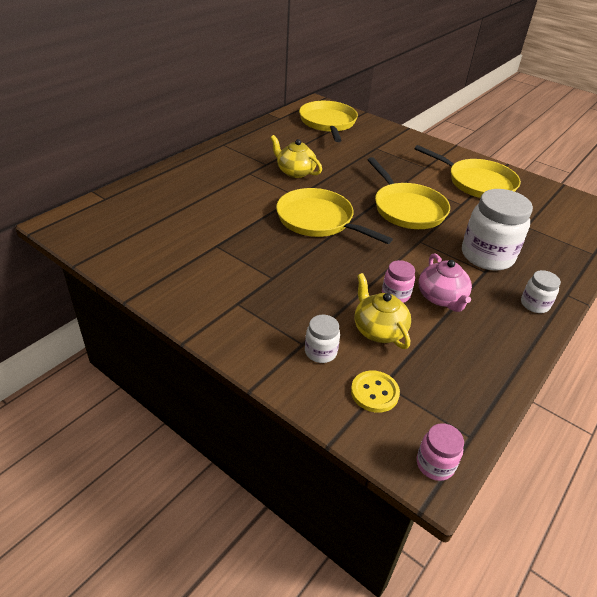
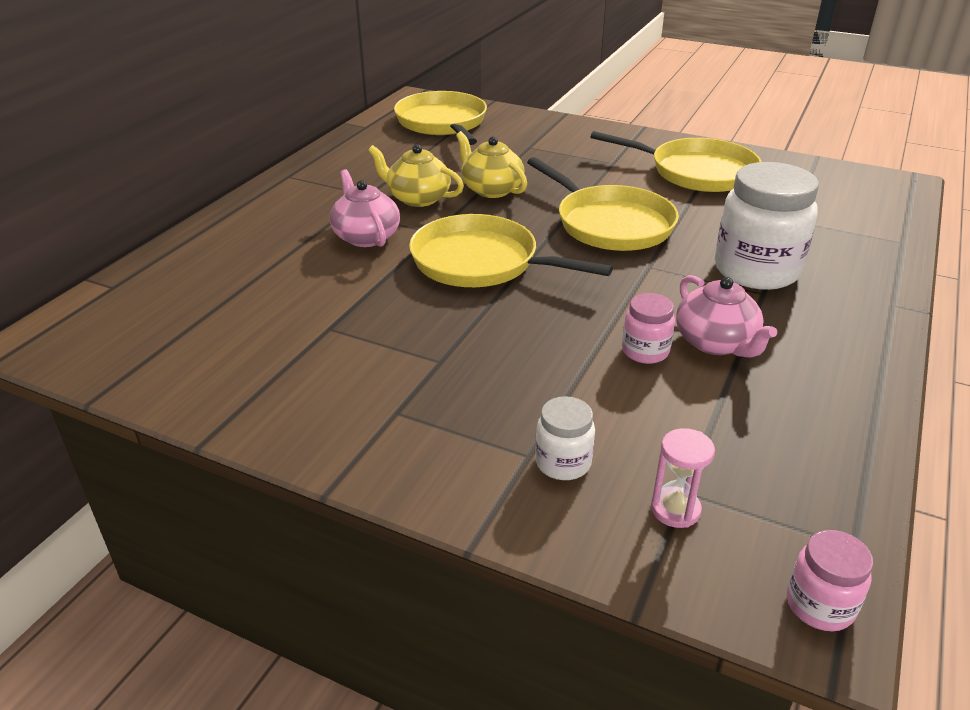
camera: 10 degrees left, 5 degrees down
yellow button [351,371,400,413] -> pink hourglass [651,428,715,528]
yellow teapot [355,273,411,349] -> yellow teapot moved to [456,131,527,198]
white jar [521,270,561,313] -> none
none -> pink teapot [330,169,400,247]

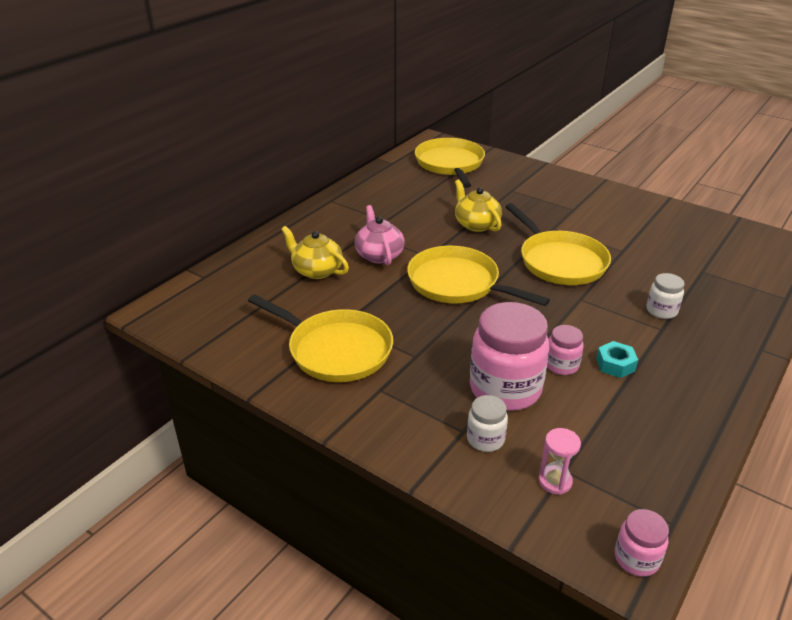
camera: 10 degrees right, 0 degrees up
yellow teapot [368,144,464,207] -> yellow teapot moved to [281,226,349,279]
yellow pan [591,131,761,192] -> yellow pan moved to [248,294,393,382]
pink teapot [676,275,777,358] -> turquoise nut [596,341,638,378]
white jar [715,162,819,290] -> white jar [647,273,684,319], size x0.49
none -> pink jar [470,302,549,411]

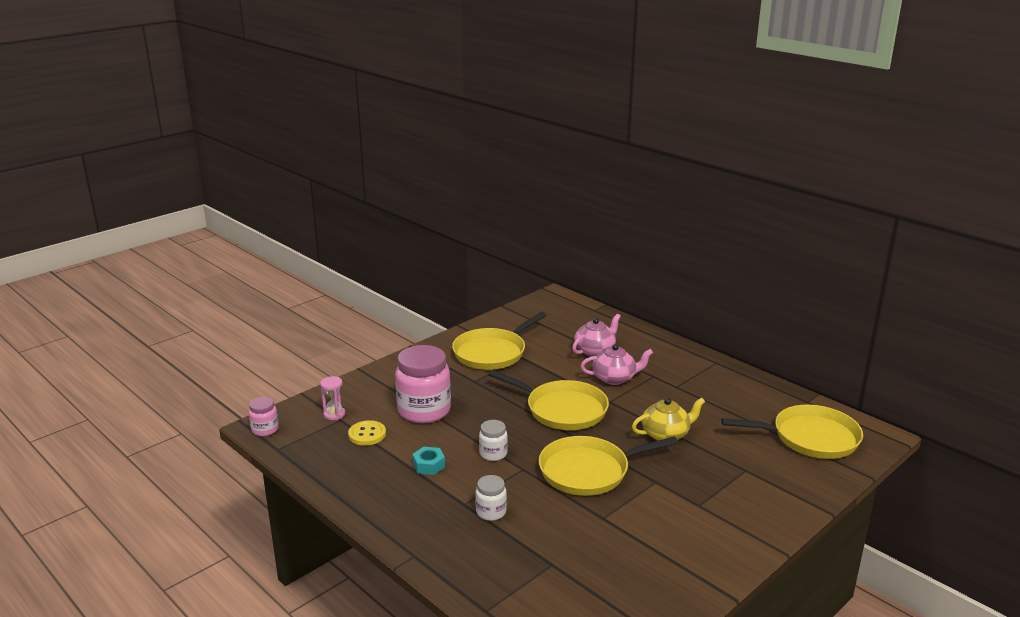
camera: 100 degrees right, 10 degrees down
yellow teapot [281,226,349,279] -> pink teapot [572,314,621,356]
yellow pan [407,246,550,306] -> yellow pan turned 75 degrees clockwise [488,370,609,430]
white jar [467,395,508,452] -> white jar moved to [479,420,508,461]
pink jar [547,325,584,375] -> none
none -> yellow button [348,420,386,446]

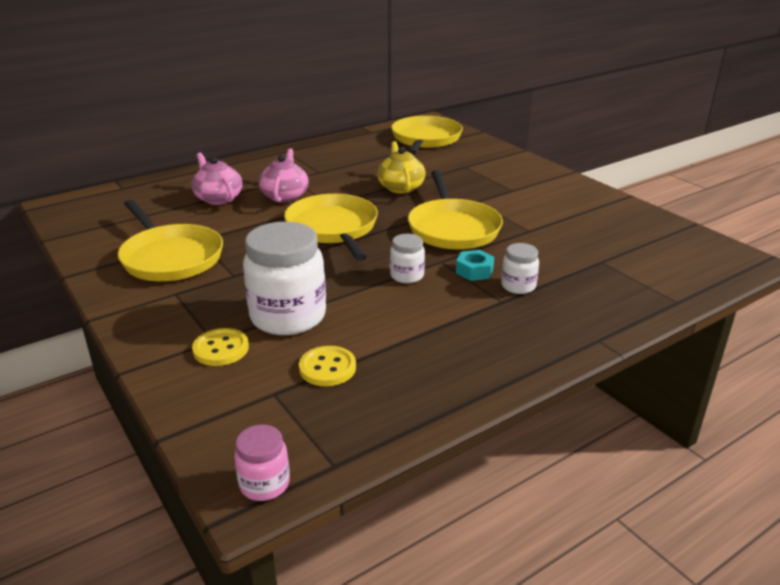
camera: 80 degrees left, 5 degrees up
pink hourglass [320,376,345,420] -> none
pink jar [395,345,451,423] -> white jar [243,222,326,335]
turquoise nut [412,447,445,475] -> turquoise nut moved to [456,250,494,281]
yellow pan [488,370,609,430] -> yellow pan turned 60 degrees counterclockwise [284,194,378,261]
none -> yellow button [192,328,249,366]

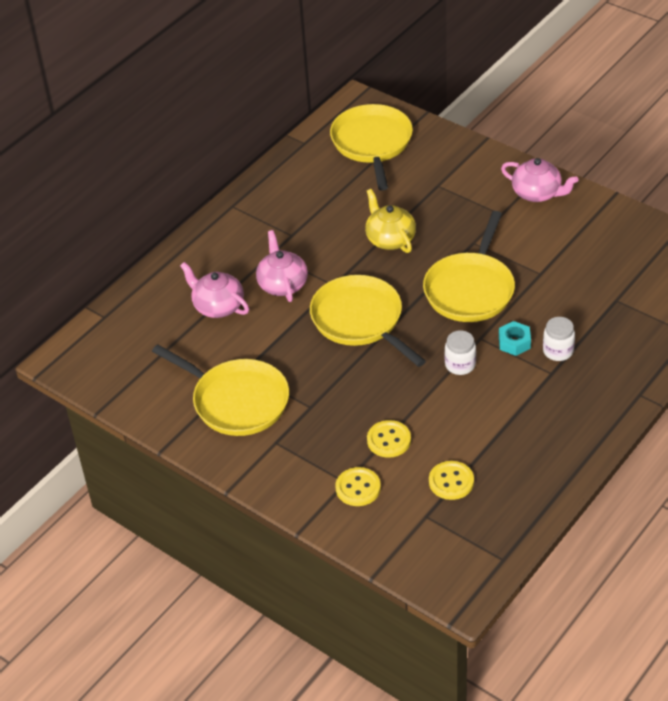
camera: 15 degrees left, 15 degrees up
pink jar [234,425,290,501] -> none
white jar [243,222,326,335] -> yellow button [367,420,411,458]
yellow pan [408,170,503,250] -> yellow pan turned 45 degrees clockwise [423,211,515,322]
none -> pink teapot [501,158,578,202]

